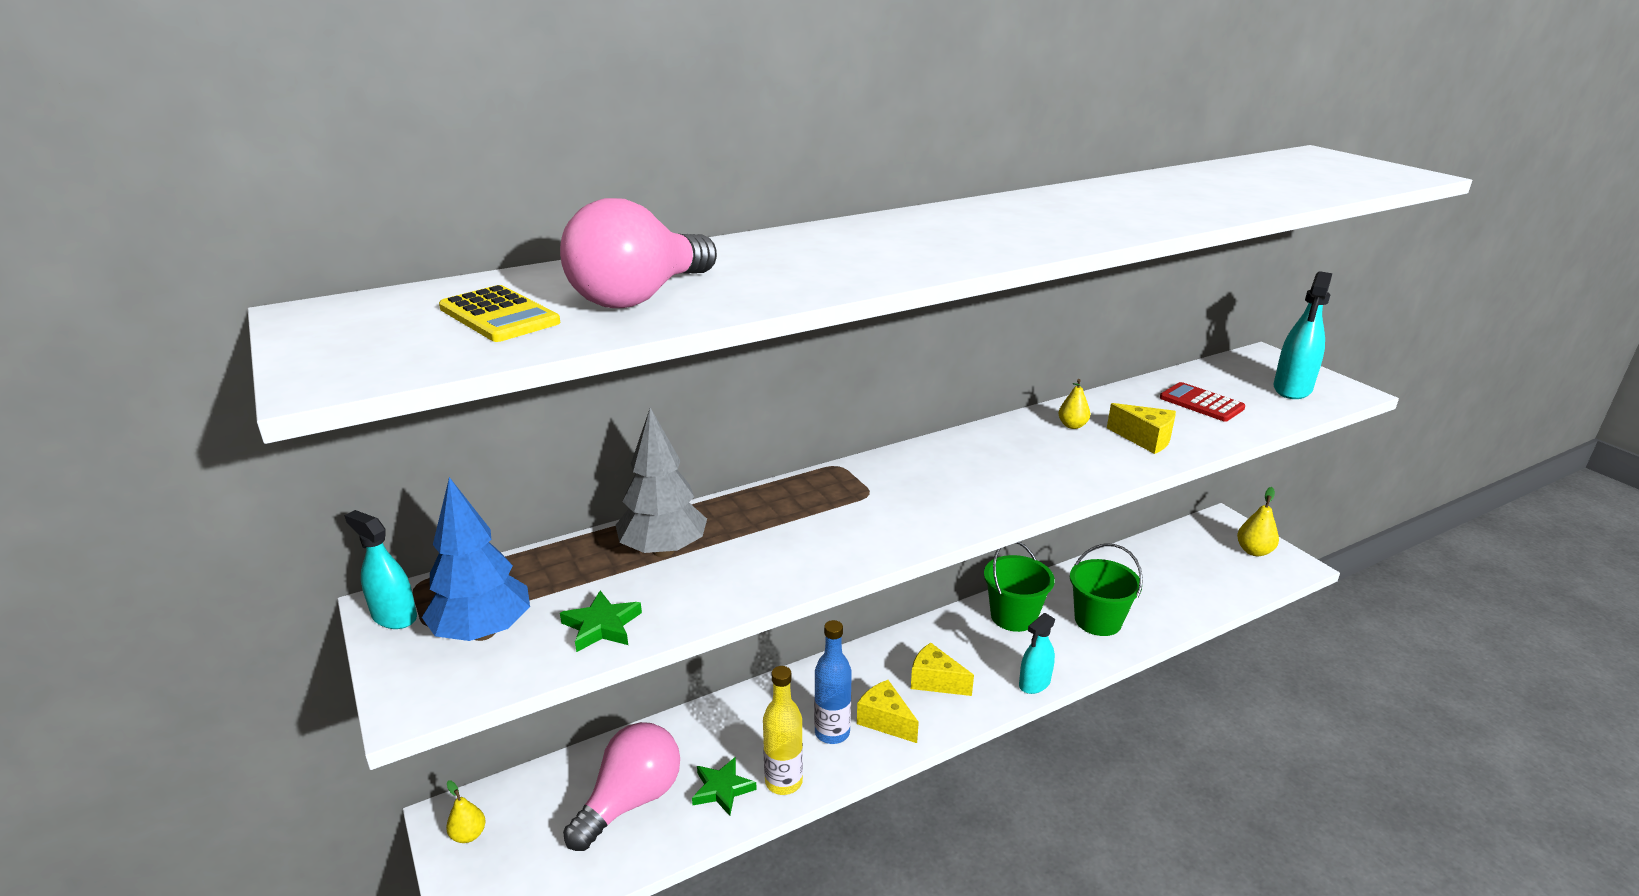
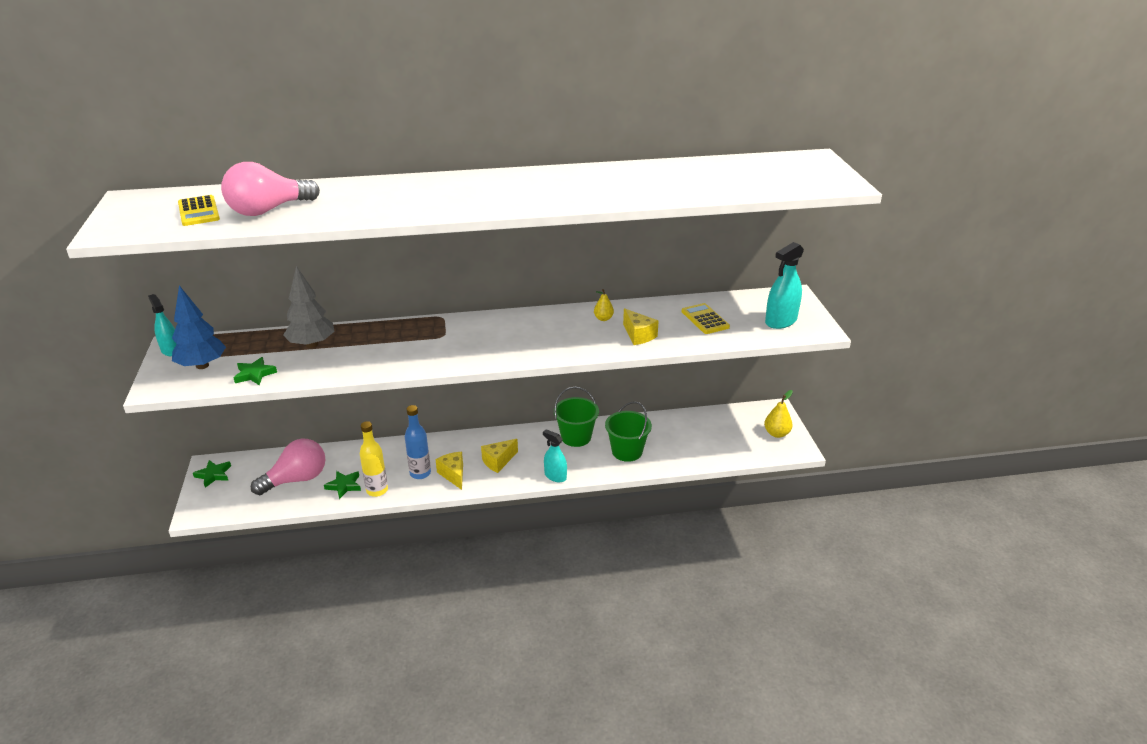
camera: 20 degrees right, 5 degrees up
yellow pear [446,780,486,843] -> green star [193,460,231,488]
yellow cheese [911,643,974,696] -> yellow cheese turned 90 degrees counterclockwise [481,439,518,473]
turquoise spray bottle [1019,613,1056,694] -> turquoise spray bottle turned 60 degrees clockwise [543,429,567,482]
red calculator [1160,382,1245,422] -> yellow calculator [682,303,730,334]

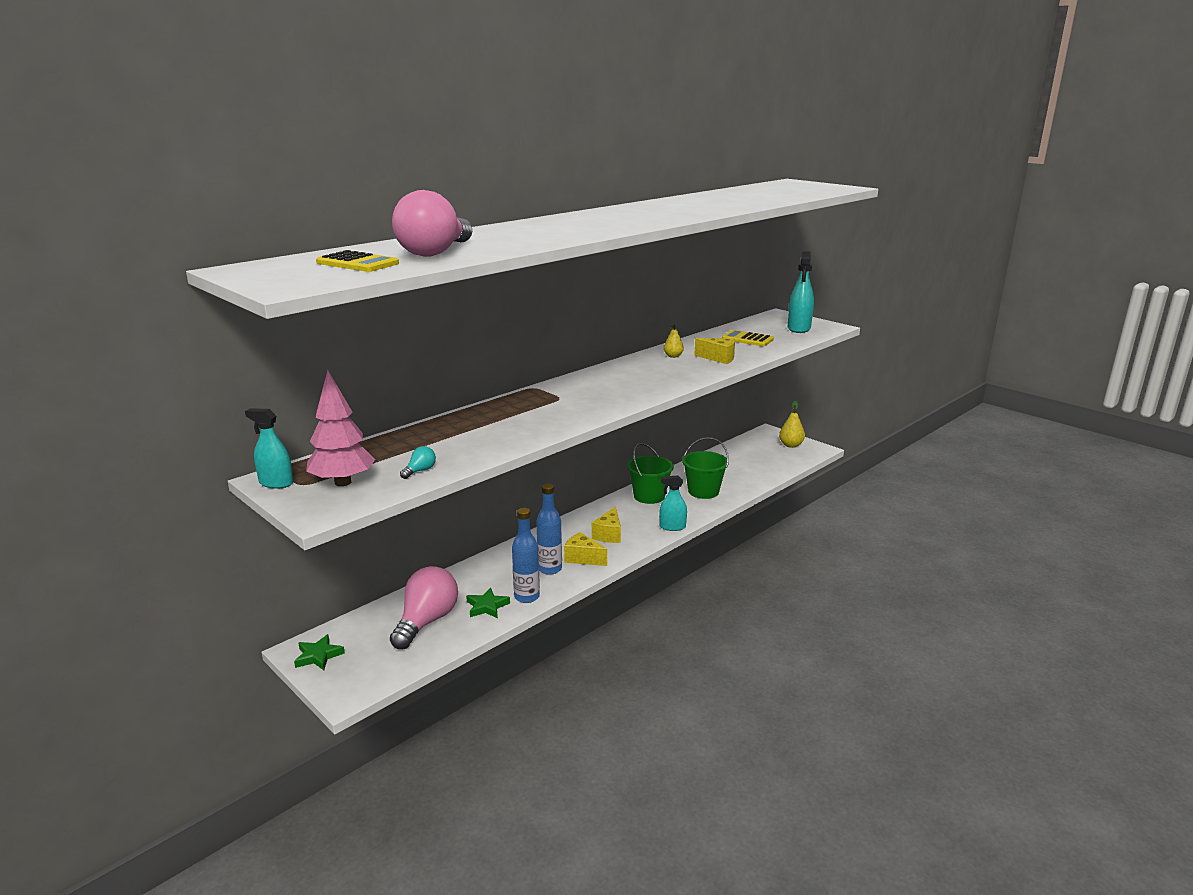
camera: 35 degrees left, 10 degrees down
blue tree [172,285,226,369] -> pink tree [306,370,376,486]
green star [234,357,277,385] -> turquoise light bulb [400,446,436,479]
grey tree [283,266,334,348] -> none
yellow bottle [360,421,388,497] -> blue bottle [512,508,540,603]

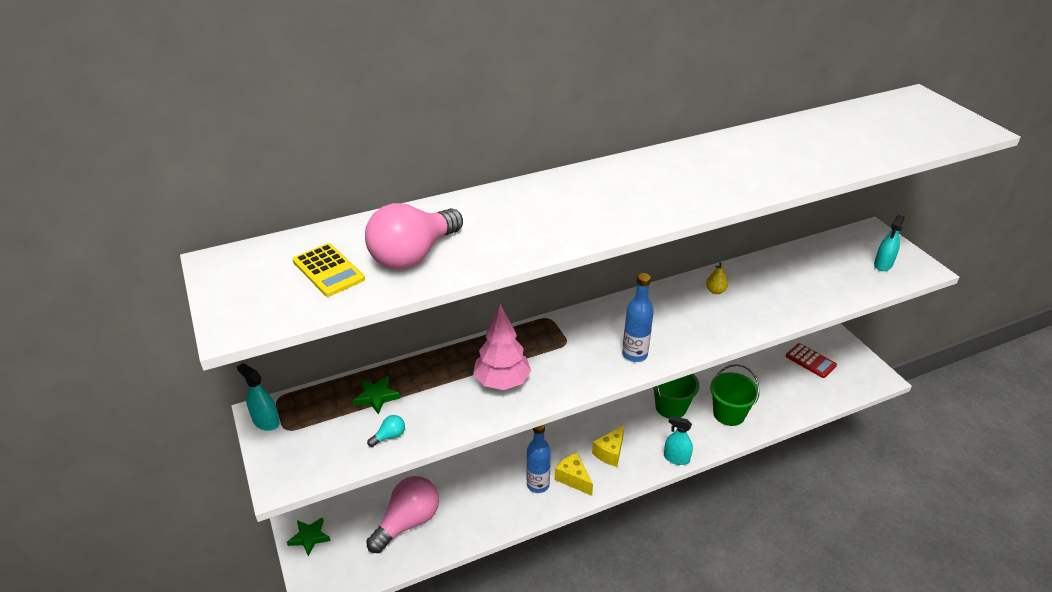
camera: 20 degrees right, 15 degrees up
pink tree [306,370,376,486] -> pink tree moved to [473,304,531,390]
green star [466,588,510,618] -> green star moved to [353,376,400,415]
blue bottle [512,508,540,603] -> blue bottle moved to [622,273,654,362]
yellow cheese [694,338,735,364] -> none
yellow calculator [722,330,774,346] -> none
yellow pear [779,401,805,448] -> none
turquoise spray bottle [788,251,814,333] -> turquoise spray bottle [874,215,905,271], size x0.67
none -> red calculator [786,343,837,378]

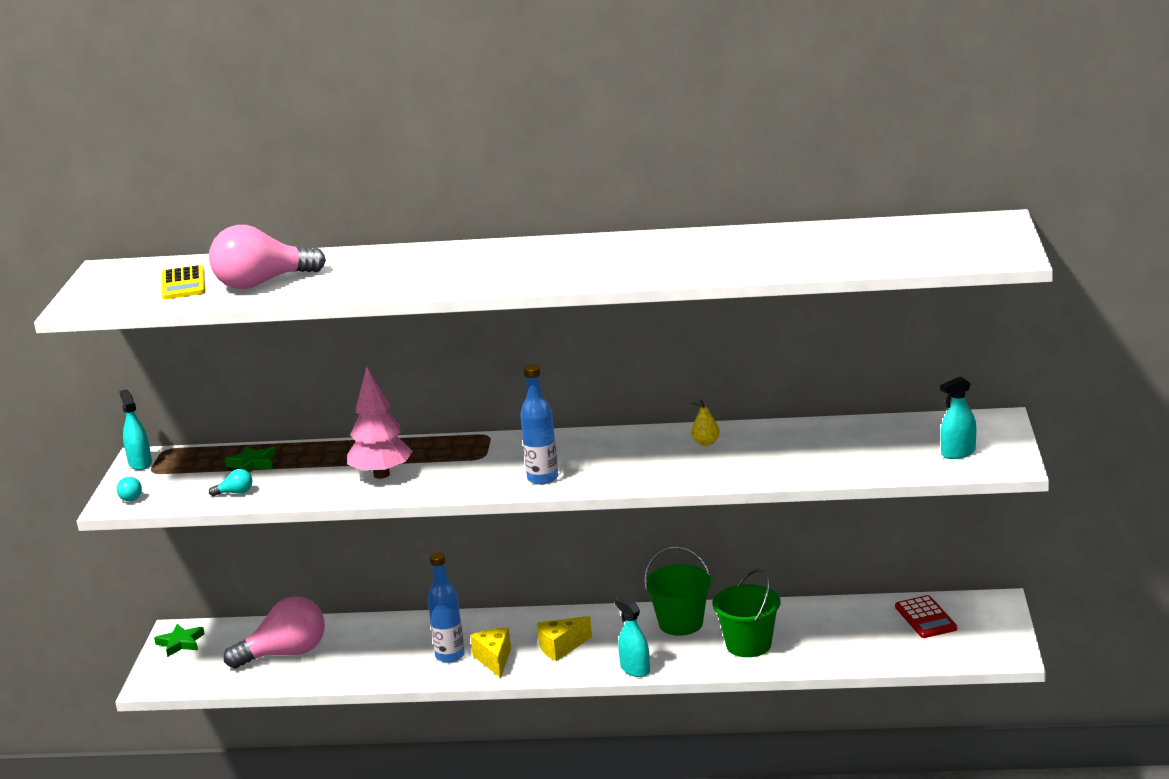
camera: 30 degrees right, 15 degrees down
none -> turquoise light bulb [116,477,142,502]

